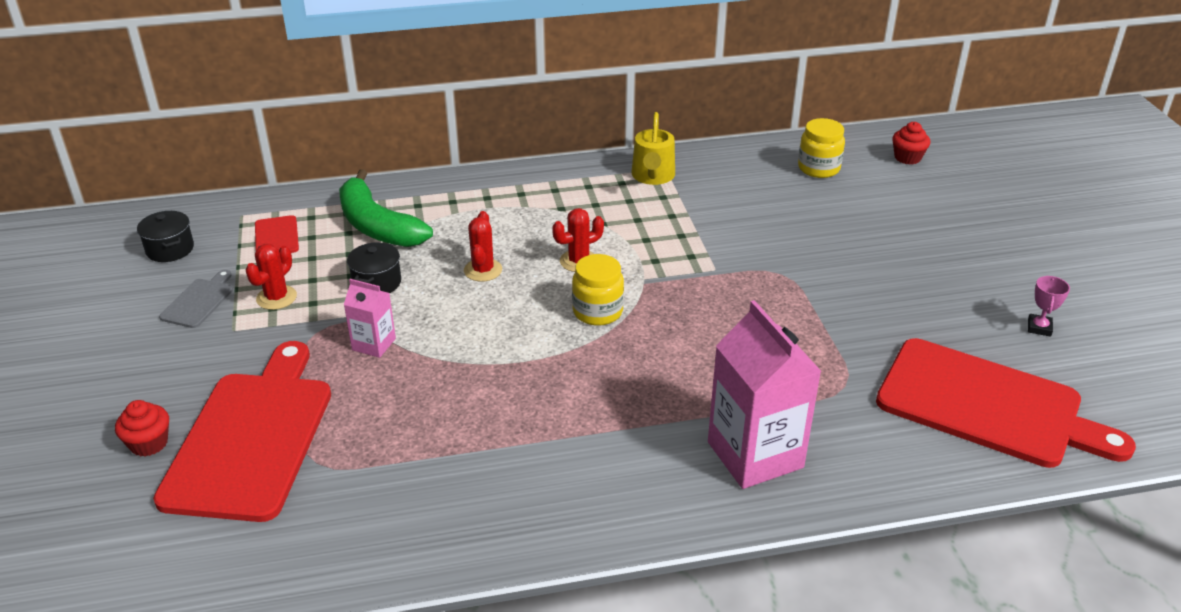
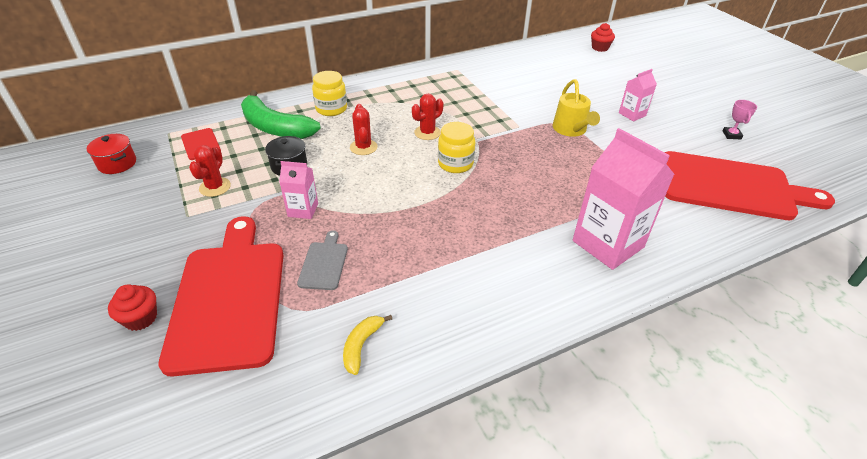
camera: 15 degrees left, 5 degrees up
black pot [137,211,194,262] -> red pot [87,134,136,174]
grey cutting board [159,270,233,328] -> grey cutting board moved to [297,230,348,290]
yellow watering can [632,112,675,185] -> yellow watering can moved to [553,79,600,137]
yellow jar [798,118,845,178] -> yellow jar moved to [312,71,347,116]
none -> yellow banana [343,315,392,375]
none -> pink carton [619,69,657,121]

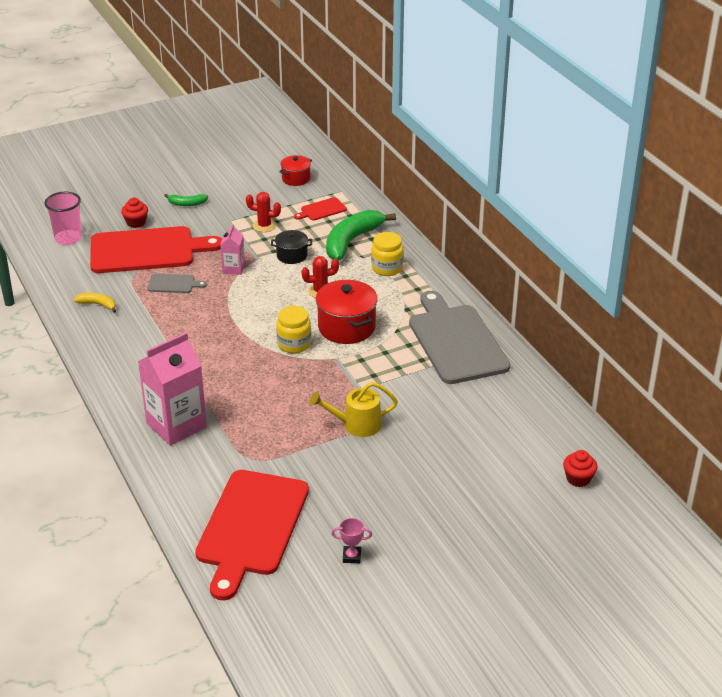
camera: 90 degrees right, 5 degrees down
red cactus [412,94,443,140] -> red pot [316,280,378,344]
pink carton [619,69,657,121] -> none
none -> pink cup [44,192,82,245]
none -> green banana [164,194,208,206]
none -> grey cutting board [409,291,510,384]

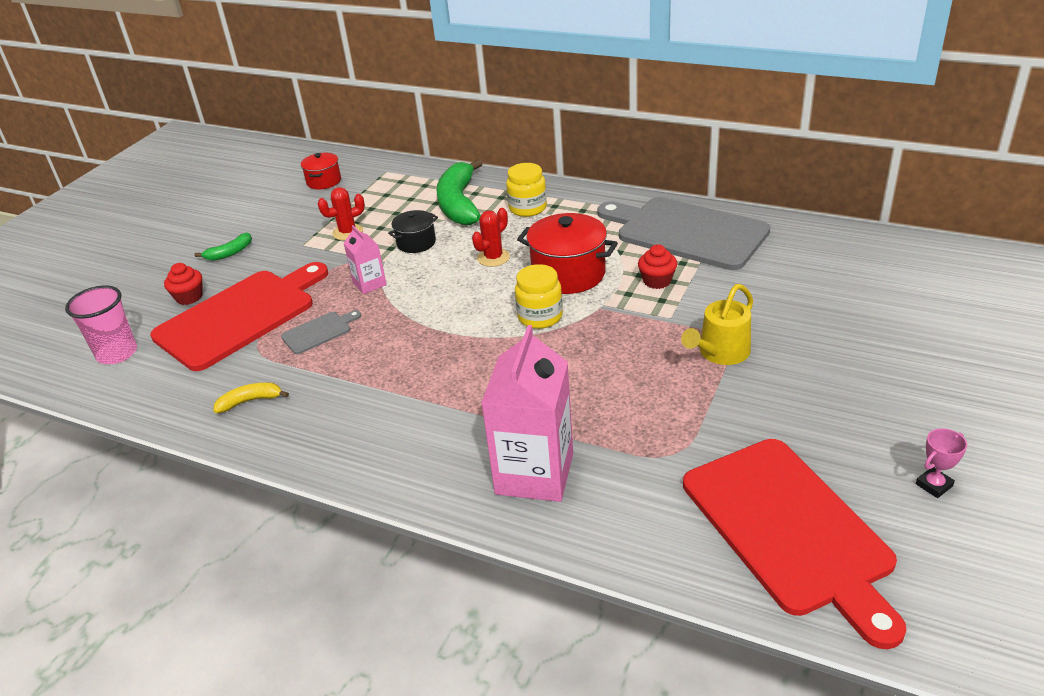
camera: 35 degrees left, 0 degrees up
red cutting board [294,197,347,221] -> none
red cupcake [563,450,598,487] -> red cupcake moved to [638,244,677,289]

